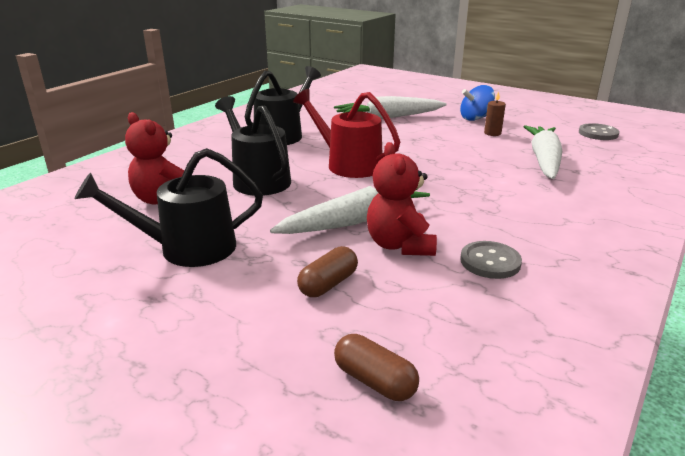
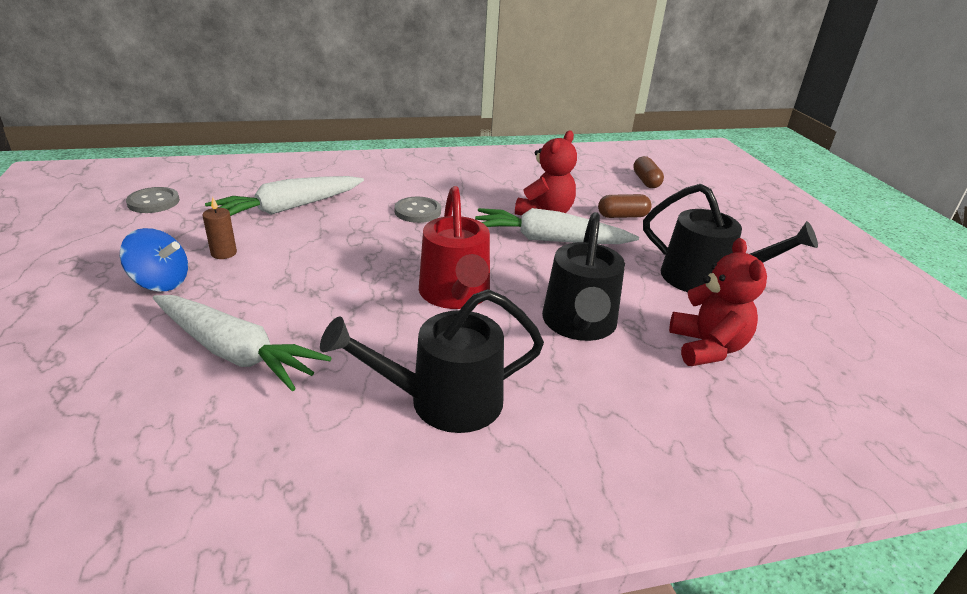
camera: 140 degrees left, 5 degrees up
grey button [460,241,522,279] -> grey button moved to [394,197,441,223]

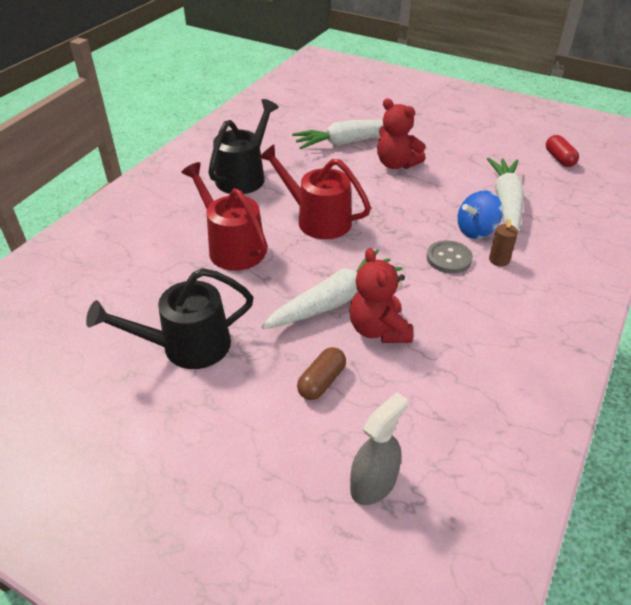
camera: 135 degrees right, 10 degrees up
blue spinning top [120,228,188,291] -> blue spinning top moved to [457,191,503,239]
grey button [126,187,180,213] -> red capsule [546,135,579,167]
brown candle [203,197,237,259] -> brown candle moved to [489,218,518,266]
black watering can [542,212,625,341] -> red watering can [181,162,268,271]
brown capsule [633,156,664,188] -> grey spray bottle [350,392,408,505]
red teddy bear [669,238,767,366] -> red teddy bear moved to [377,98,426,169]

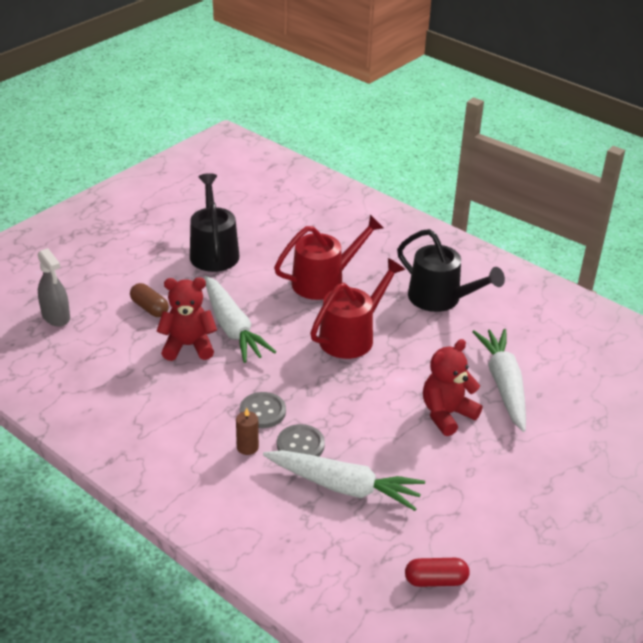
camera: 100 degrees right, 5 degrees down
blue spinning top [457,191,503,239] -> grey button [277,424,325,457]

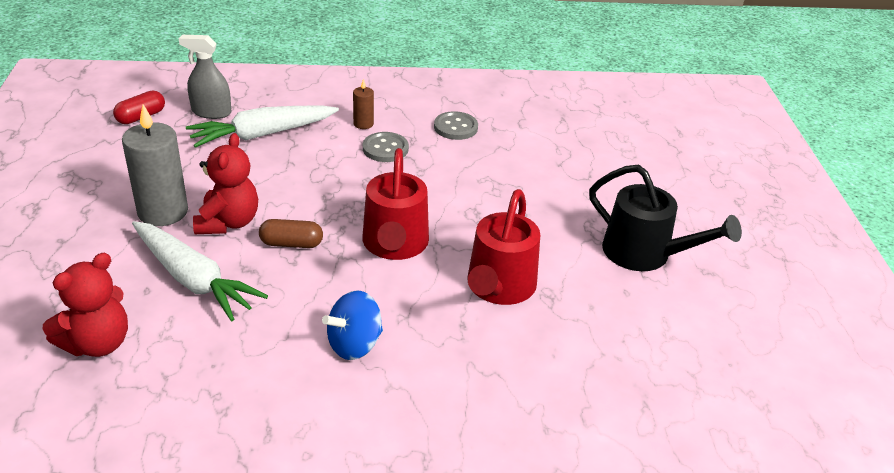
camera: 135 degrees right, 0 degrees up
grey spray bottle [37,248,70,327] -> grey spray bottle moved to [179,35,232,119]
brown capsule [130,283,169,317] -> brown capsule moved to [259,219,323,248]
red teddy bear [157,277,217,361] -> red teddy bear moved to [42,253,128,357]
white carrot [204,276,276,363] -> none
grey button [277,424,325,457] -> grey button moved to [434,111,478,140]
black watering can [397,229,505,312] -> blue spinning top [322,290,383,360]
none -> grey candle [122,104,188,226]

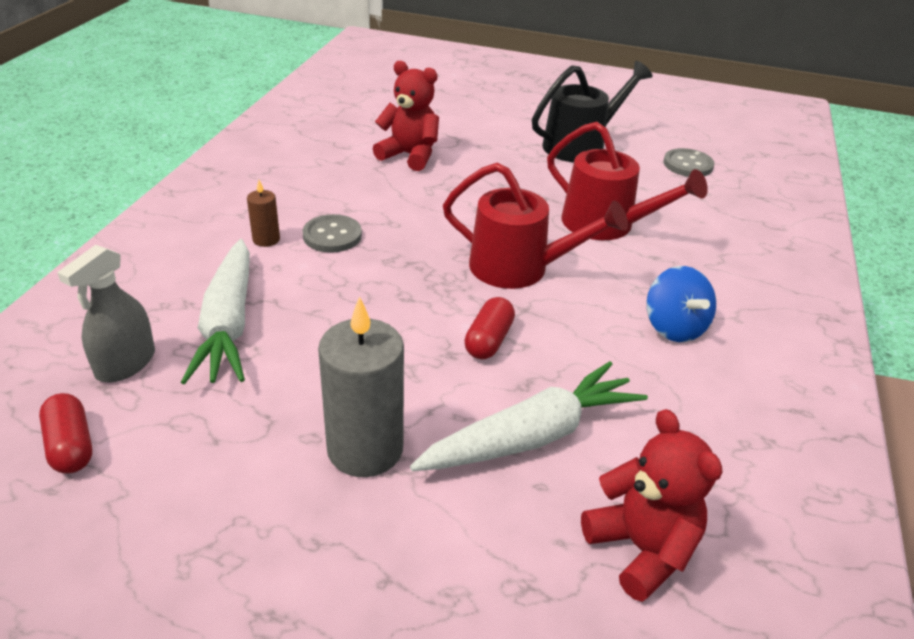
camera: 70 degrees left, 0 degrees up
red teddy bear [193,133,258,234] -> red teddy bear moved to [373,61,439,171]
brown capsule [259,219,323,248] -> red capsule [464,297,515,359]
grey button [434,111,478,140] -> grey button moved to [663,148,715,177]

